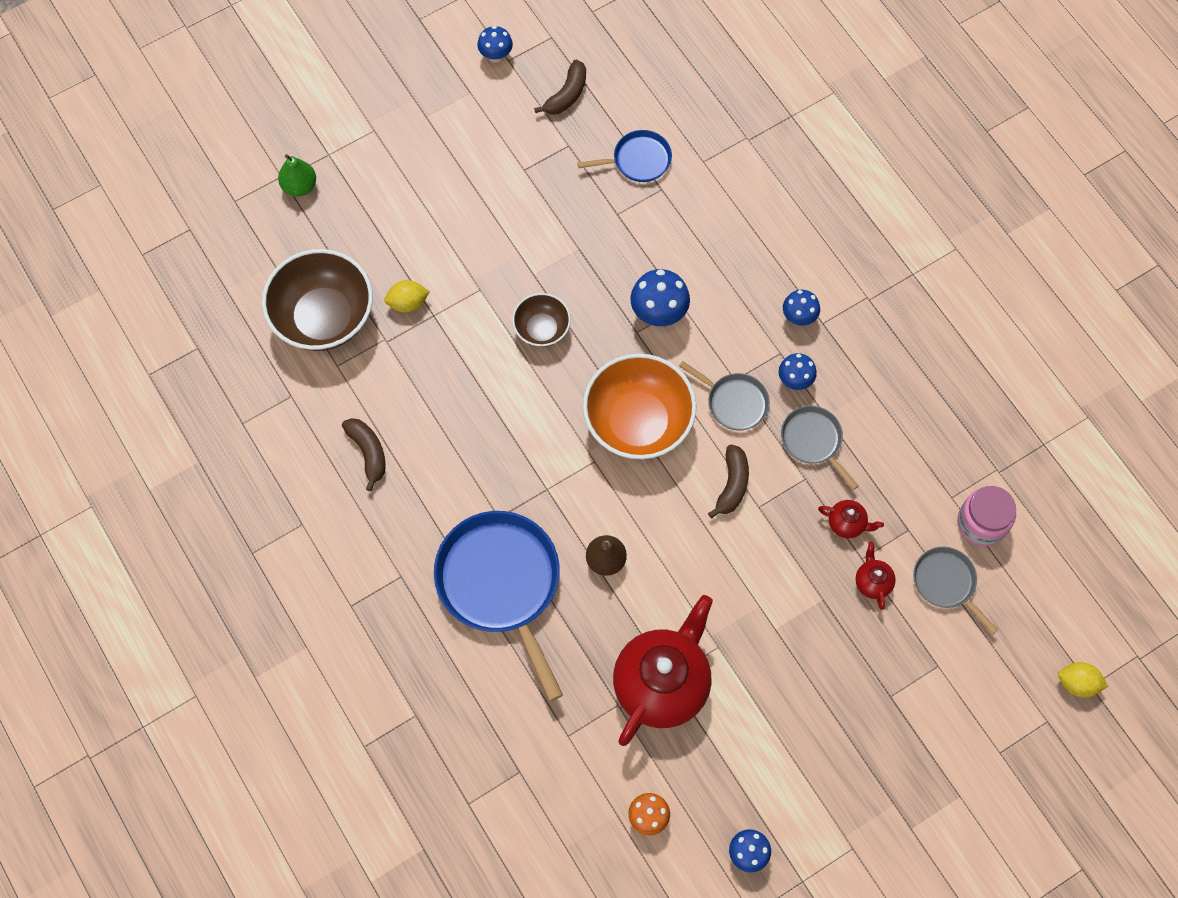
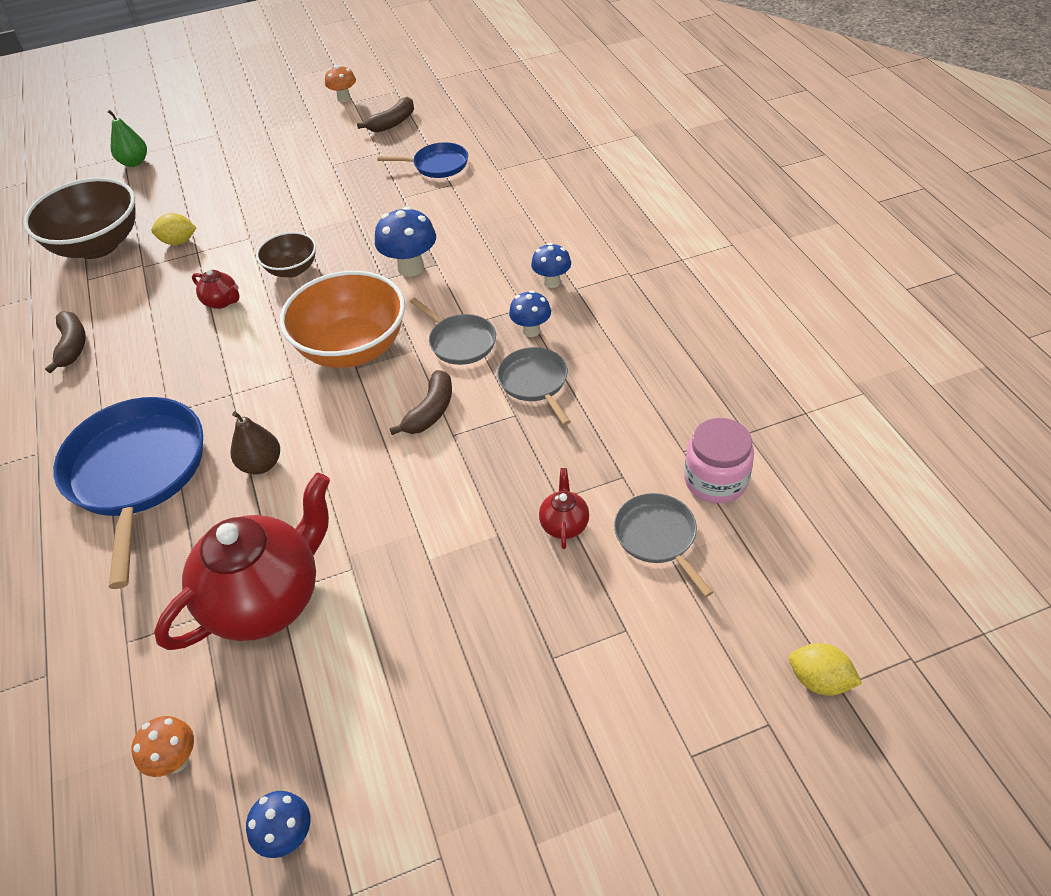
camera: 15 degrees right, 20 degrees down
blue mushroom [477,26,513,63] -> orange mushroom [325,65,356,103]
red teapot [818,500,884,538] -> red teapot moved to [192,269,239,309]

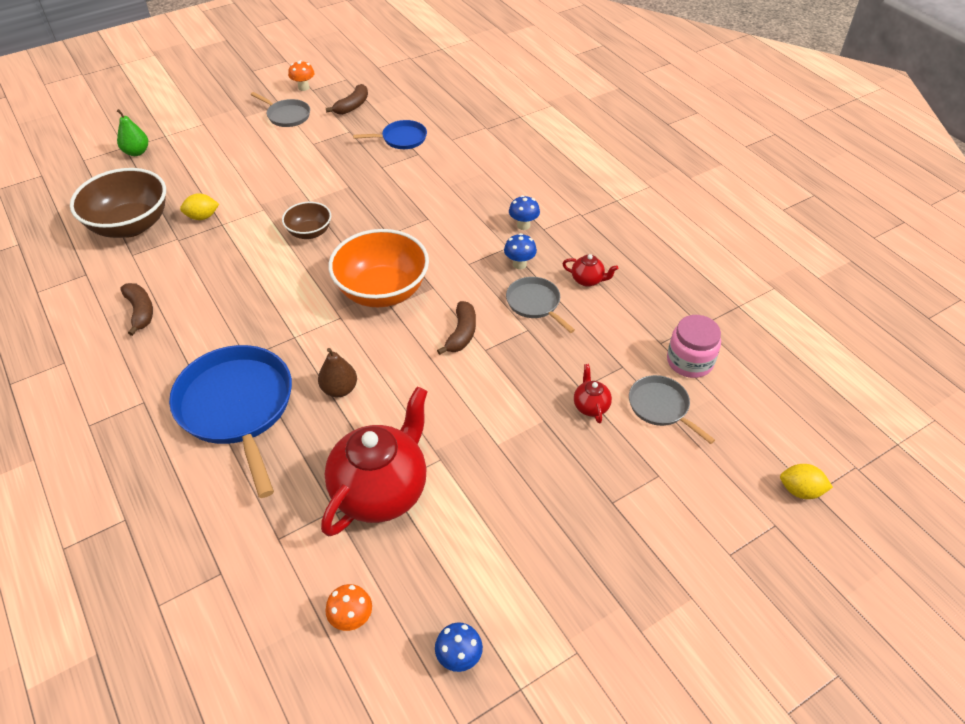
camera: 15 degrees left, 0 degrees up
red teapot [192,269,239,309] -> red teapot moved to [563,254,618,287]
blue mushroom [375,206,436,277] -> none
grey pan [410,298,496,365] -> grey pan moved to [251,92,310,127]

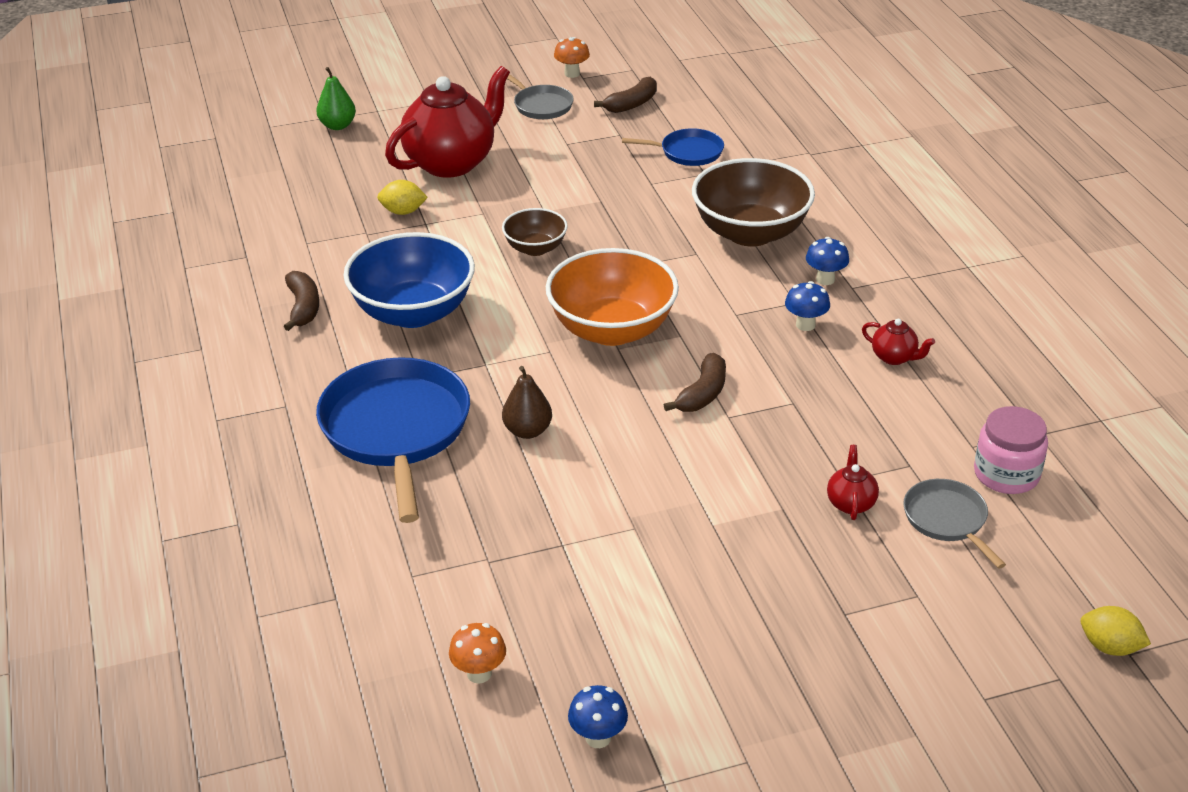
camera: 15 degrees right, 10 degrees down
brown bowl [70,168,166,238] -> brown bowl moved to [692,158,815,246]
red teapot [321,387,428,537] -> red teapot moved to [385,66,510,178]
grey pan [506,277,575,333] -> none
none -> blue bowl [343,232,475,328]

